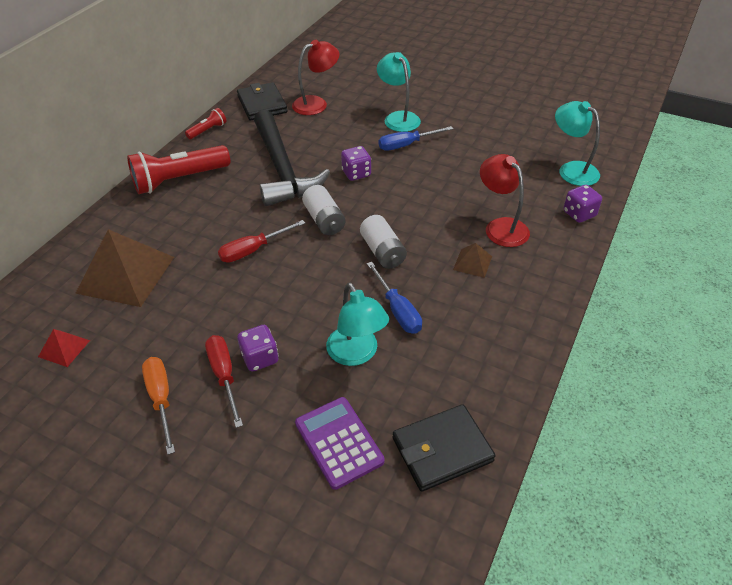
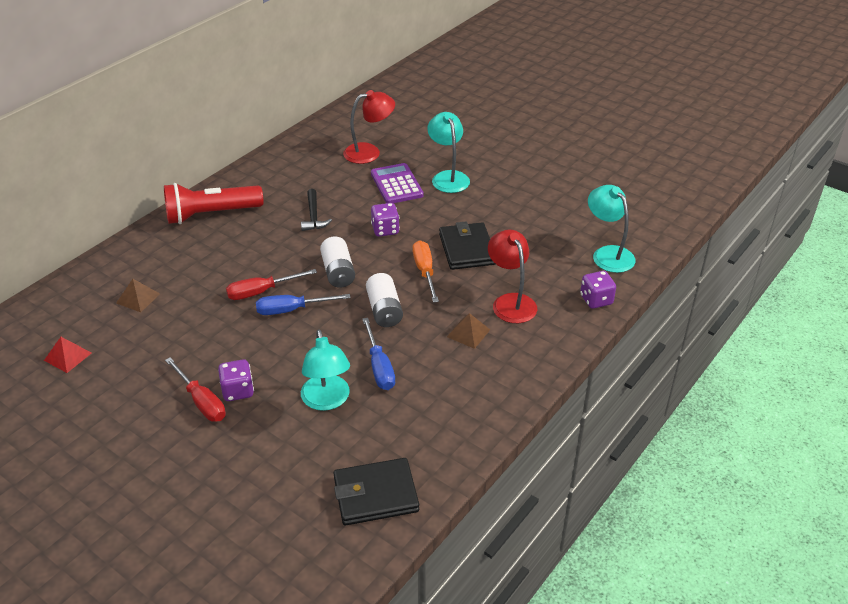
camera: 10 degrees right, 5 degrees down
brown pyramid [75,229,174,307] -> brown pyramid [116,279,160,312], size x0.46
orange screwdriver [142,357,175,455] -> orange screwdriver moved to [413,240,439,303]
red flashlight [185,108,227,139] -> none
red screwdriver [205,335,243,428] -> red screwdriver turned 150 degrees clockwise [165,357,226,421]
black wallet [237,82,288,120] -> black wallet moved to [439,221,496,270]
black hammer [254,110,330,206] -> black hammer [301,189,332,231], size x0.43
purple calculator [295,397,385,490] -> purple calculator moved to [371,163,424,203]
blue screwdriver [379,126,454,151] -> blue screwdriver moved to [256,294,350,315]

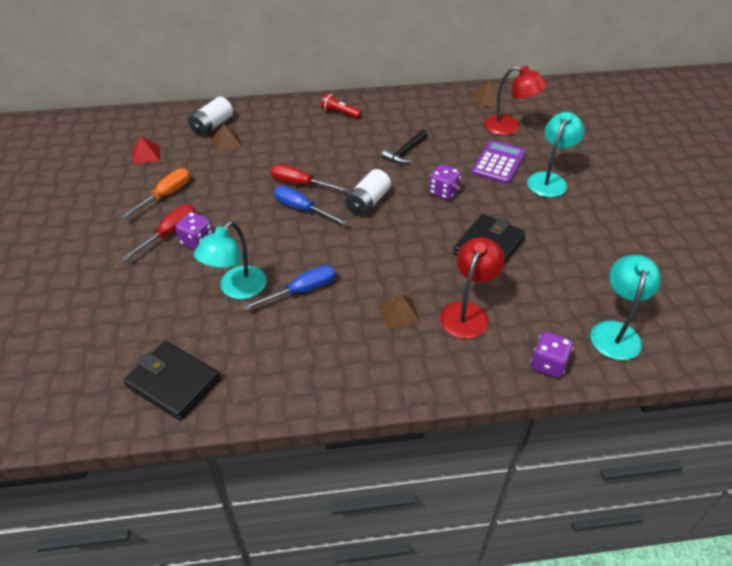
camera: 45 degrees right, 5 degrees up
red flashlight [164,183,263,224] -> red flashlight [321,93,362,119], size x0.48
red screwdriver [165,357,226,421] -> red screwdriver turned 150 degrees counterclockwise [122,204,196,261]
blue screwdriver [362,318,395,390] -> blue screwdriver turned 150 degrees counterclockwise [243,265,336,311]
white battery [366,273,403,327] -> white battery moved to [188,97,233,136]
orange screwdriver [413,240,439,303] -> orange screwdriver moved to [120,168,190,219]
none -> brown pyramid [472,82,502,108]

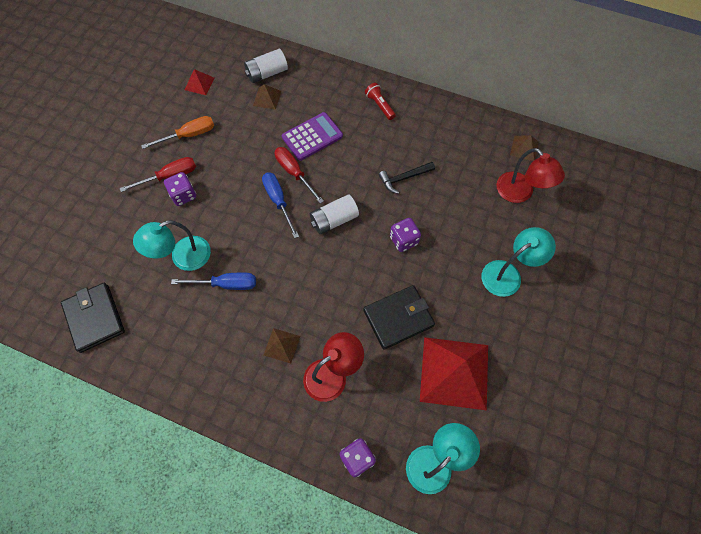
camera: 30 degrees right, 20 degrees up
purple calculator [472,140,526,184] -> purple calculator moved to [282,112,343,161]
none -> red pyramid [420,337,488,410]

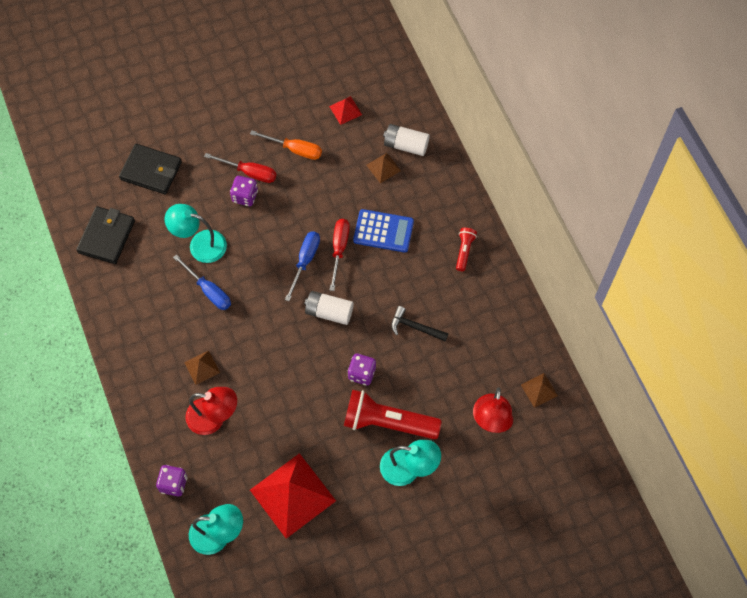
camera: 45 degrees right, 0 degrees up
purple calculator [282,112,343,161] -> blue calculator [353,209,414,252]
black wallet [363,285,435,350] -> black wallet moved to [119,144,182,195]
none -> red flashlight [344,389,442,439]

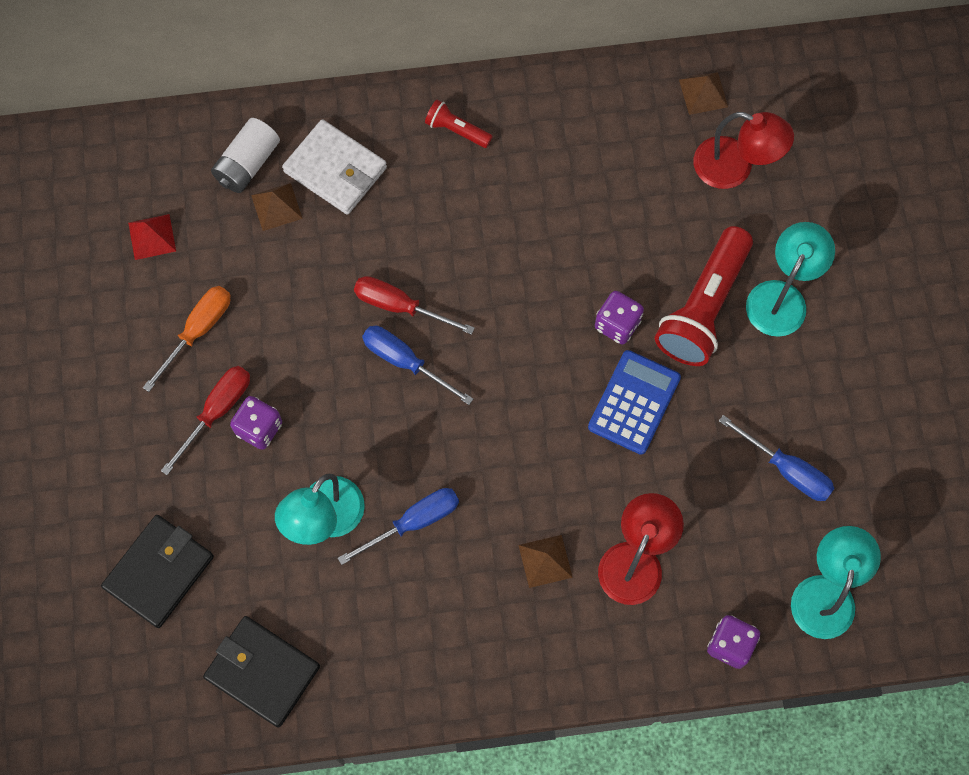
camera: 75 degrees left, 5 degrees up
red pyramid [250,453,336,539] -> blue screwdriver [719,415,835,501]
white battery [304,291,354,325] -> none
blue calculator [353,209,414,252] -> blue calculator moved to [588,350,681,455]
black hammer [391,306,449,342] -> none
none -> white wallet [282,119,387,215]

